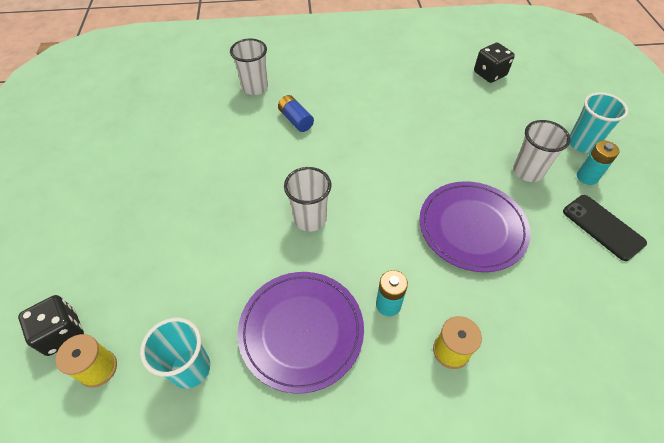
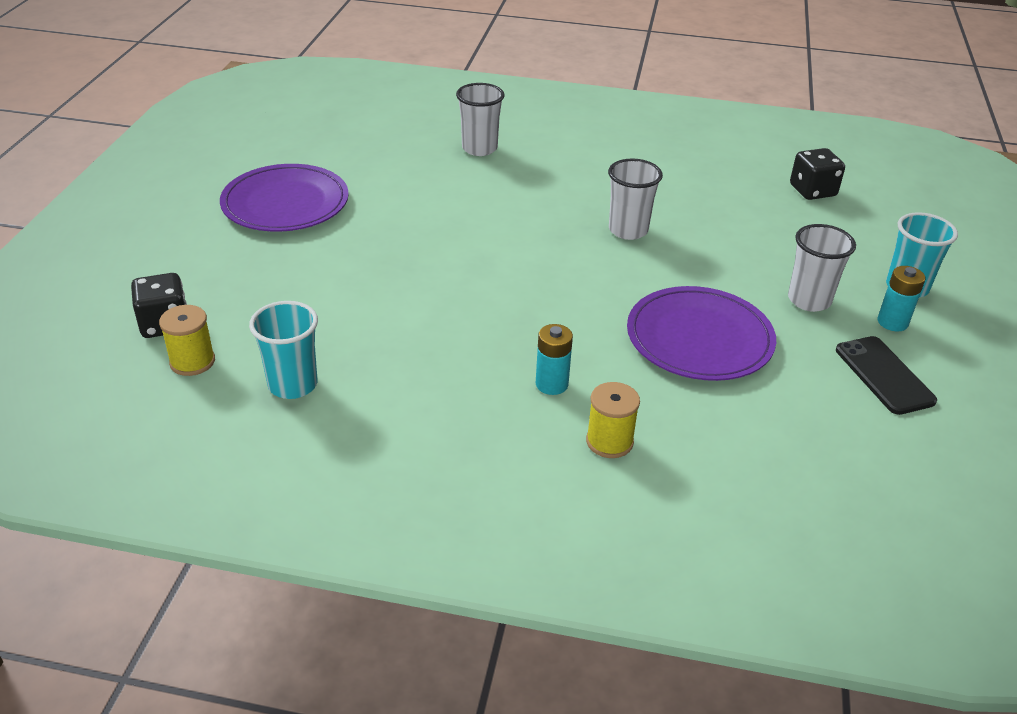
camera: 15 degrees right, 15 degrees down
purple plate [238,272,364,393] -> purple plate moved to [220,164,349,232]
blue battery [278,95,314,132] -> none
white cup [284,167,331,232] -> white cup moved to [608,159,663,240]

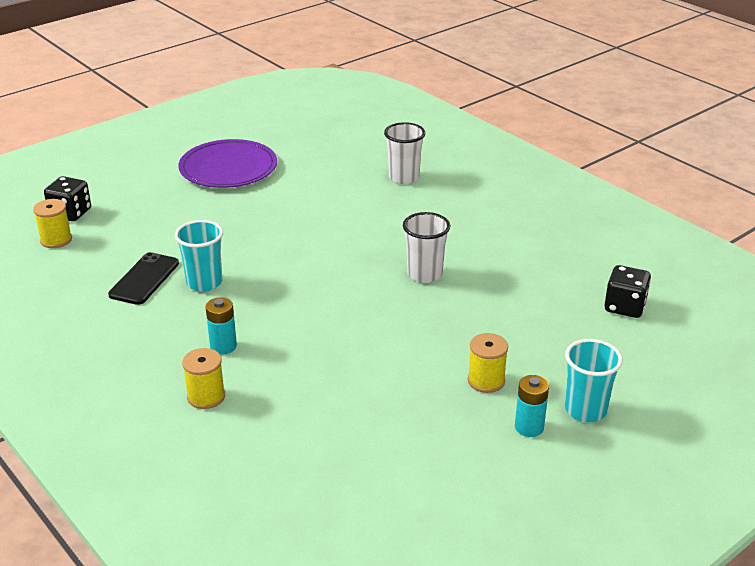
camera: 40 degrees right, 5 degrees down
turquoise cup [249,301,318,399] -> turquoise cup moved to [175,220,223,292]
purple plate [627,286,776,381] -> none
white cup [788,224,856,312] -> yellow spool [468,333,508,393]
black phone [836,336,937,415] -> black phone moved to [108,252,179,305]

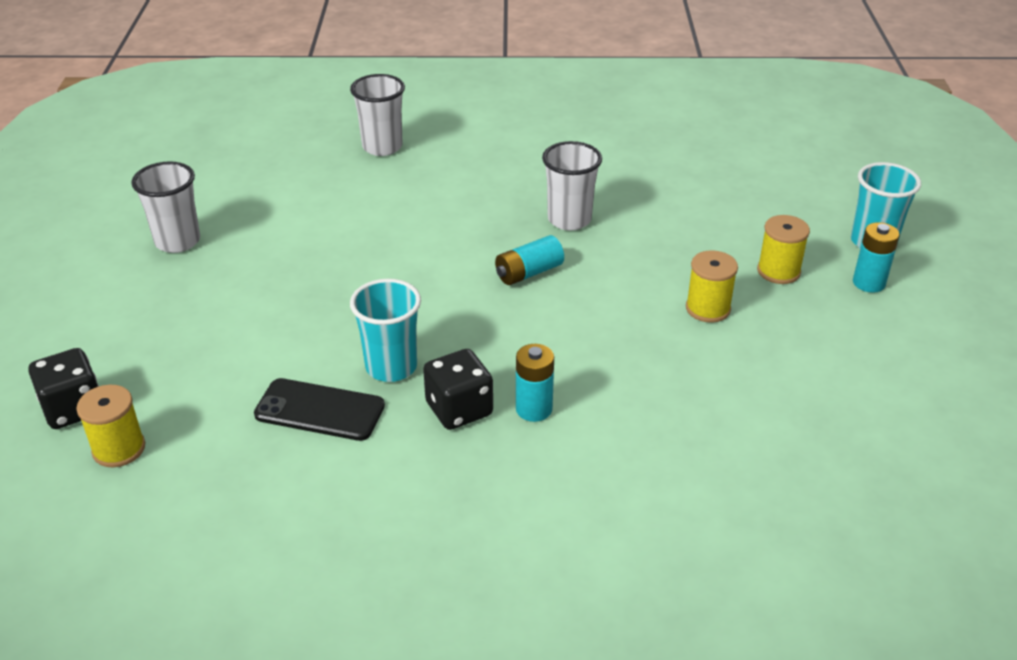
camera: 50 degrees left, 5 degrees up
black phone [108,252,179,305] -> black phone turned 45 degrees counterclockwise [254,378,385,441]
purple plate [179,139,277,188] -> white cup [131,161,200,253]
yellow spool [182,348,225,409] -> yellow spool moved to [686,250,738,323]
black dice [604,265,651,318] -> black dice moved to [423,349,493,430]
none -> turquoise battery [495,235,564,285]

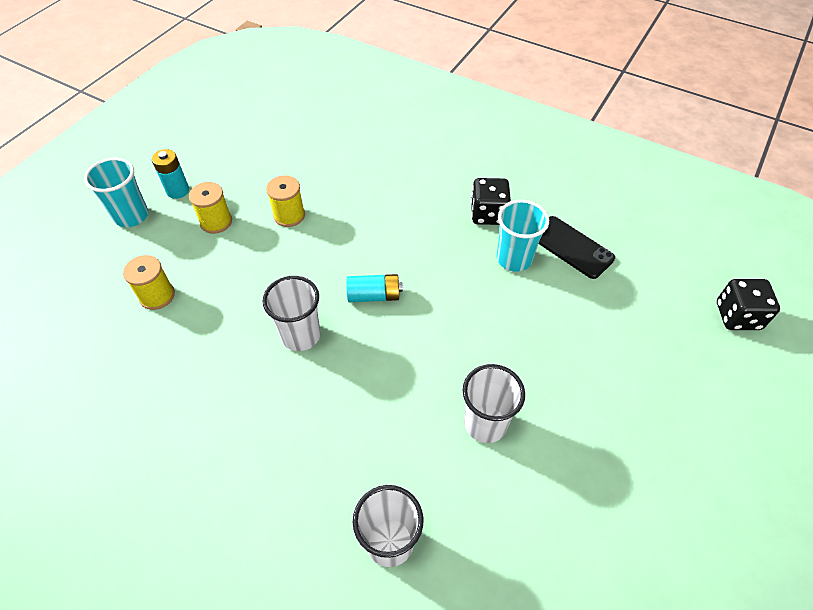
camera: 150 degrees left, 15 degrees up
yellow spool [76,385,145,467] -> yellow spool moved to [123,255,175,310]
white cup [131,161,200,253] -> white cup moved to [463,364,525,443]
turquoise battery [516,344,554,422] -> none

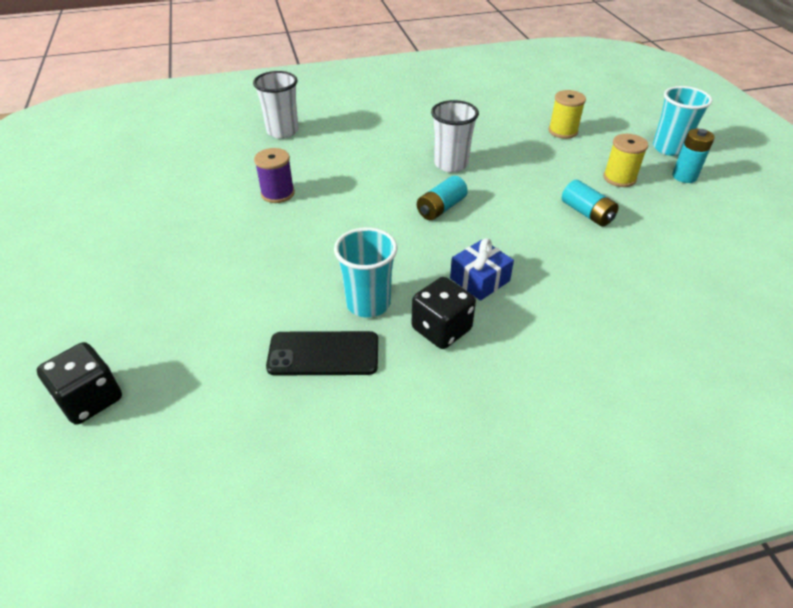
camera: 135 degrees right, 10 degrees down
yellow spool [266,176,305,227] -> turquoise battery [562,180,619,226]
white cup [463,364,525,443] -> purple spool [254,148,295,203]
none -> blue gift [450,238,514,301]

